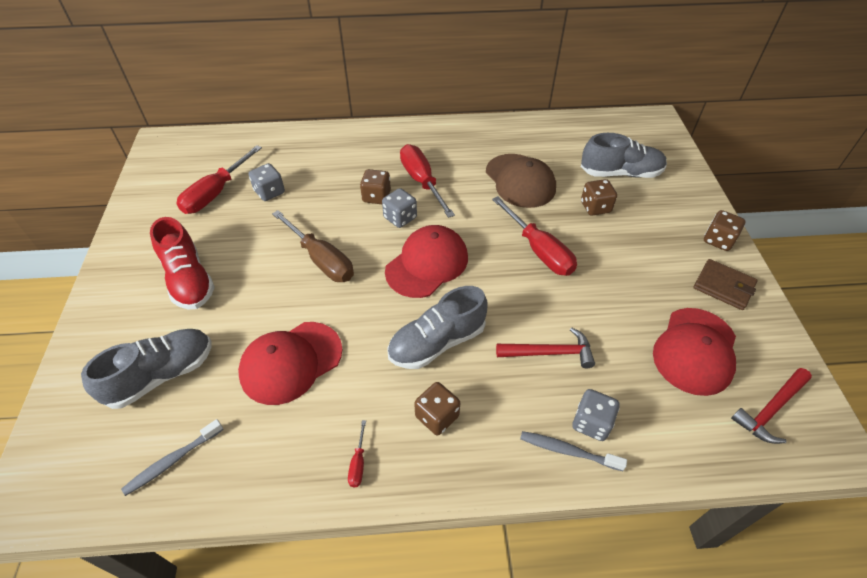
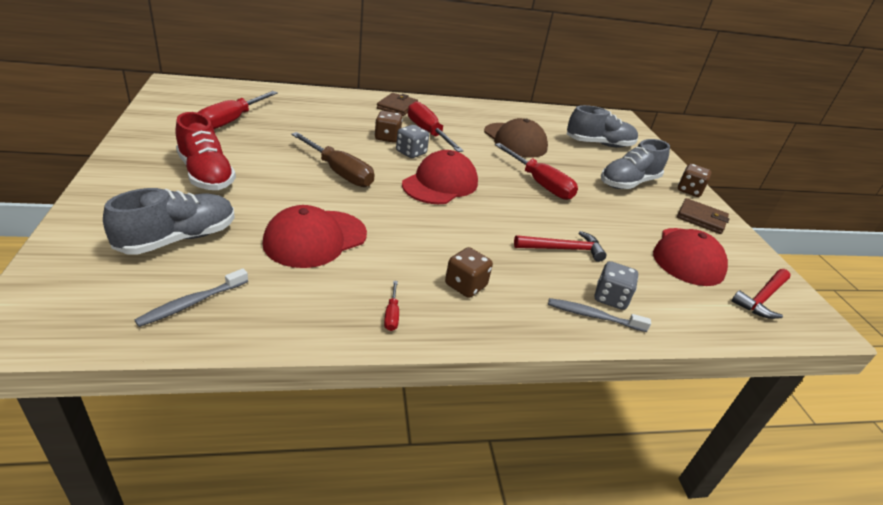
camera: 10 degrees left, 15 degrees down
grey dice [249,163,285,201] -> none
grey shoe [387,286,488,369] -> grey shoe moved to [601,139,670,189]
brown dice [581,179,617,216] -> none
none -> brown wallet [377,93,418,116]

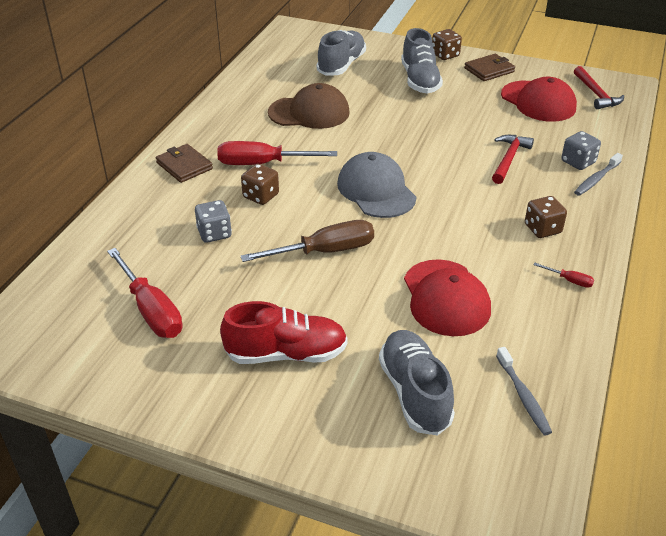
camera: 55 degrees left, 5 degrees up
grey dice [396,125,429,158] -> grey dice moved to [195,200,232,243]
red cap [402,150,478,204] -> grey cap [337,152,416,218]
red screwdriver [495,143,578,200] -> none

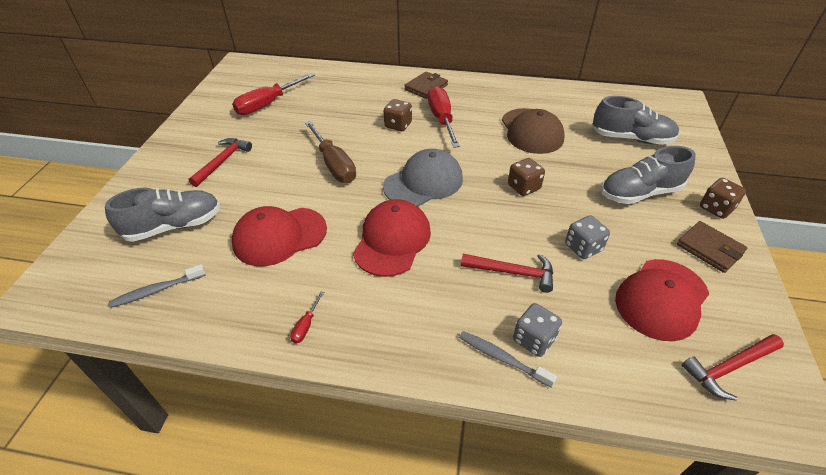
camera: 80 degrees right, 5 degrees up
grey dice [195,200,232,243] -> grey dice moved to [565,215,610,259]
red shoe [220,301,348,364] -> red hammer [189,138,252,187]
brown dice [525,196,567,238] -> brown dice moved to [508,158,545,196]
none -> red cap [353,199,431,277]

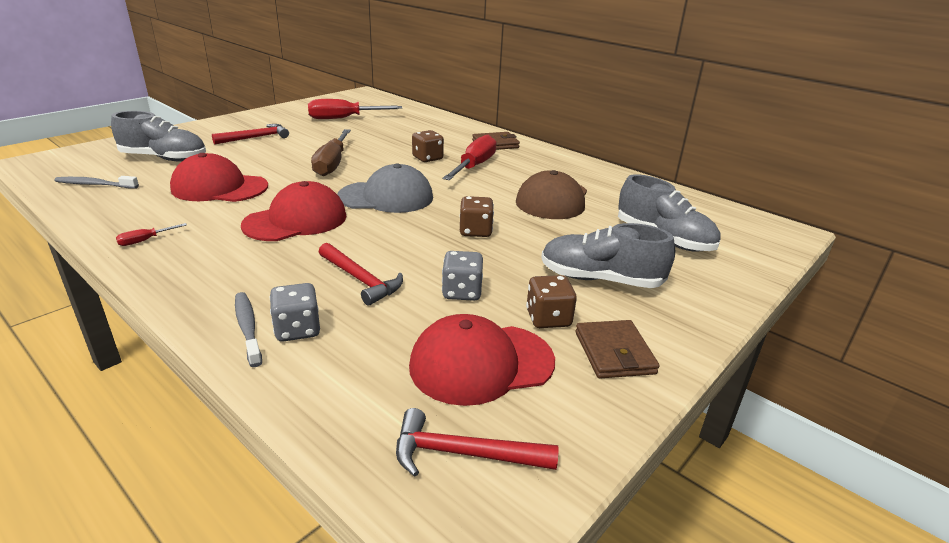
camera: 30 degrees right, 15 degrees down
brown dice [700,178,746,219] -> brown dice moved to [526,275,577,328]

